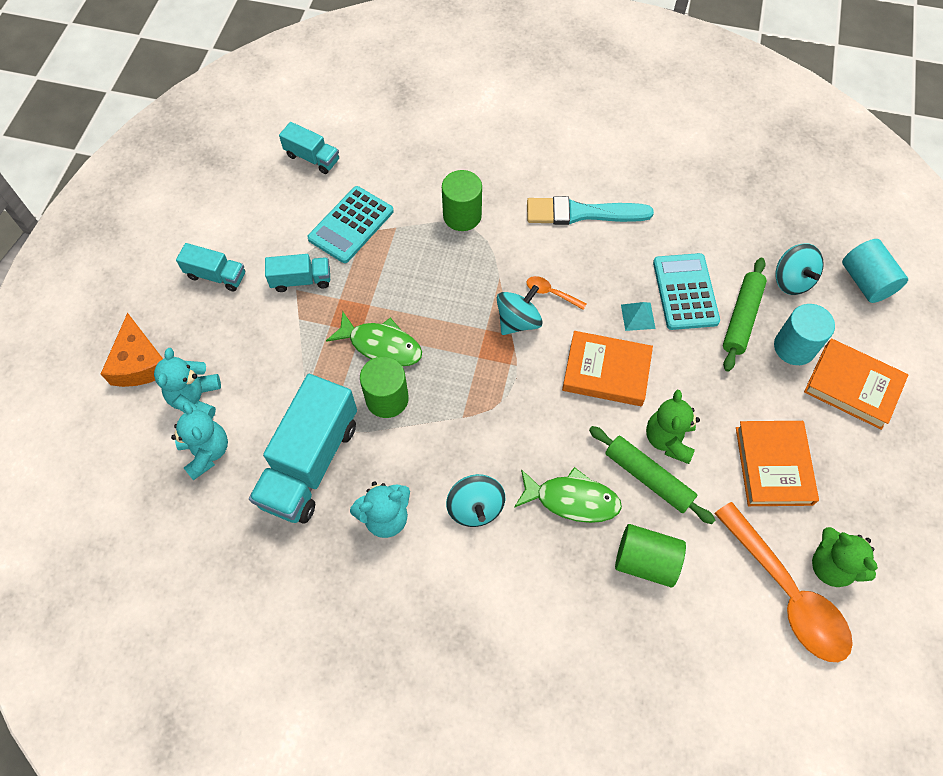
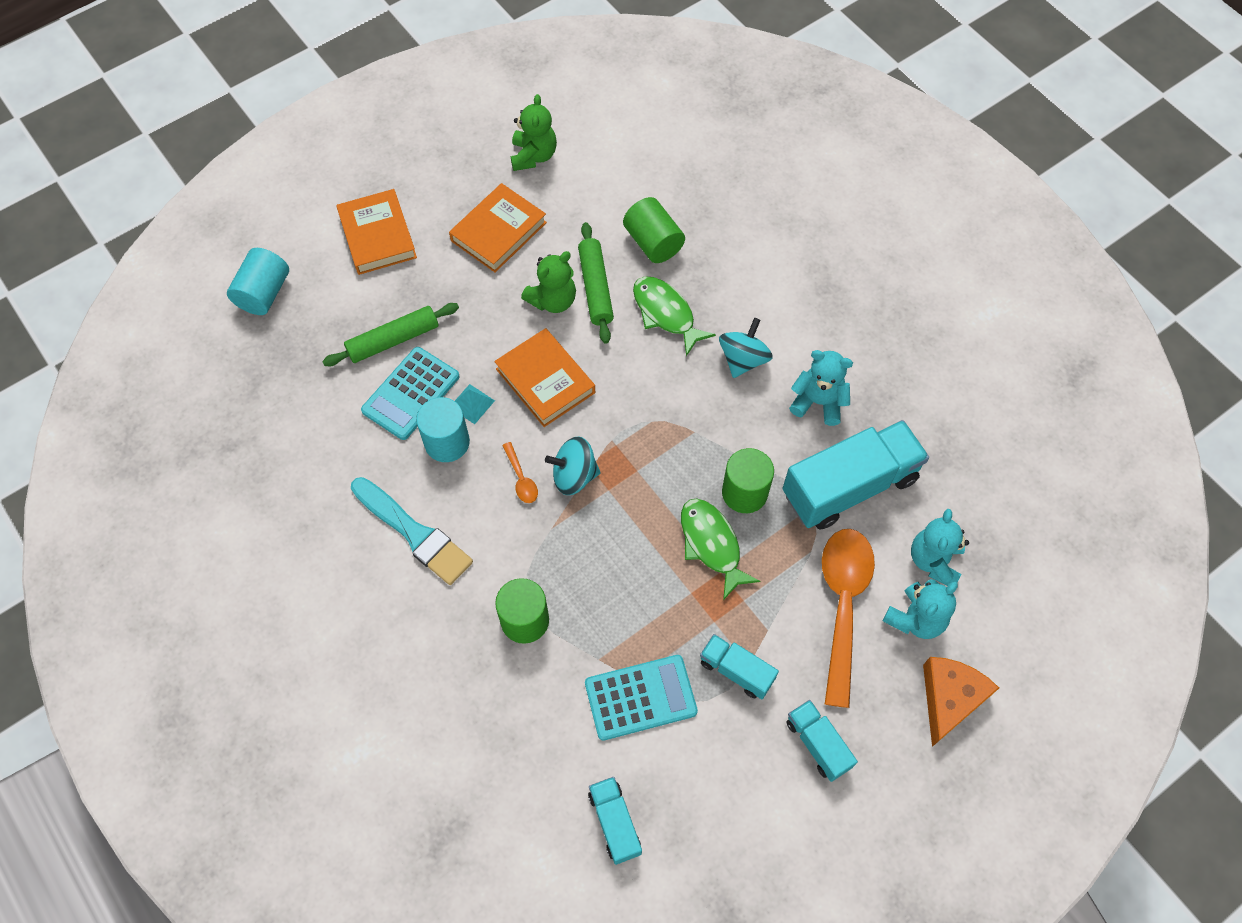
camera: 140 degrees left, 0 degrees up
orange spoon [714,502,853,662] -> orange spoon moved to [822,529,875,708]
turquoise cylinder [774,304,835,365] -> turquoise cylinder moved to [416,397,470,462]
turquoise spinning top [775,243,824,295] -> none

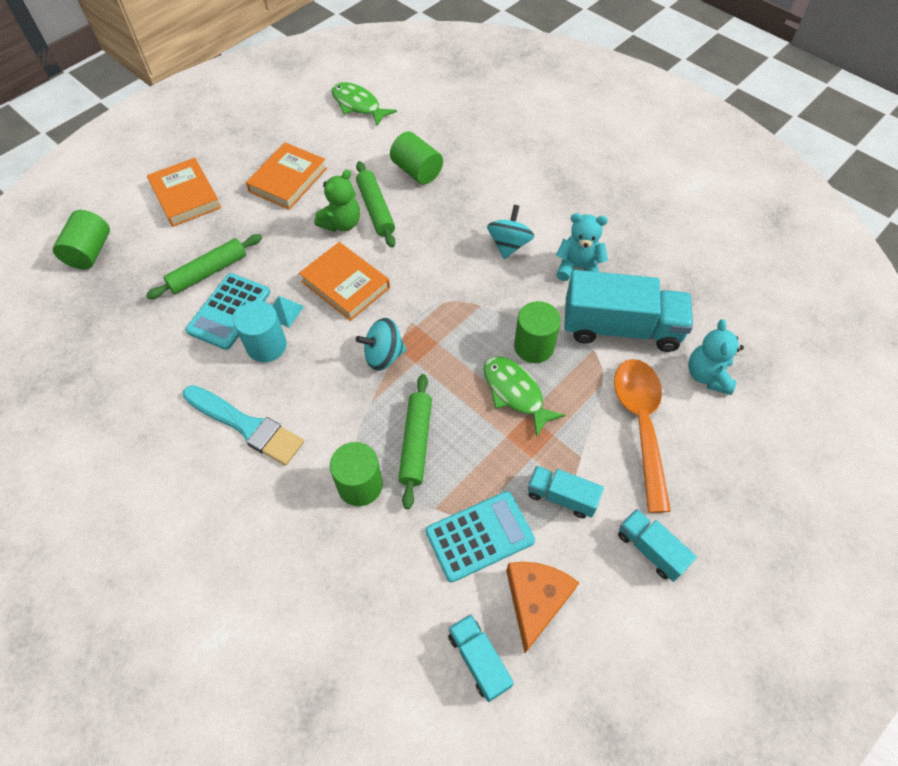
camera: 10 degrees left, 5 degrees down
turquoise cylinder [227,248,289,315] -> green cylinder [53,210,110,270]
orange spoon [502,442,538,503] -> none
green teddy bear [511,94,557,171] -> none
green fish [633,277,716,356] -> green fish moved to [332,82,397,126]
turquoise truck [782,420,929,530] -> turquoise truck turned 45 degrees clockwise [564,270,693,352]
turquoise teddy bear [883,579,958,639] -> none
orange cheese [923,657,999,747] -> orange cheese moved to [506,562,579,653]
none -> green rolling pin [398,374,432,509]

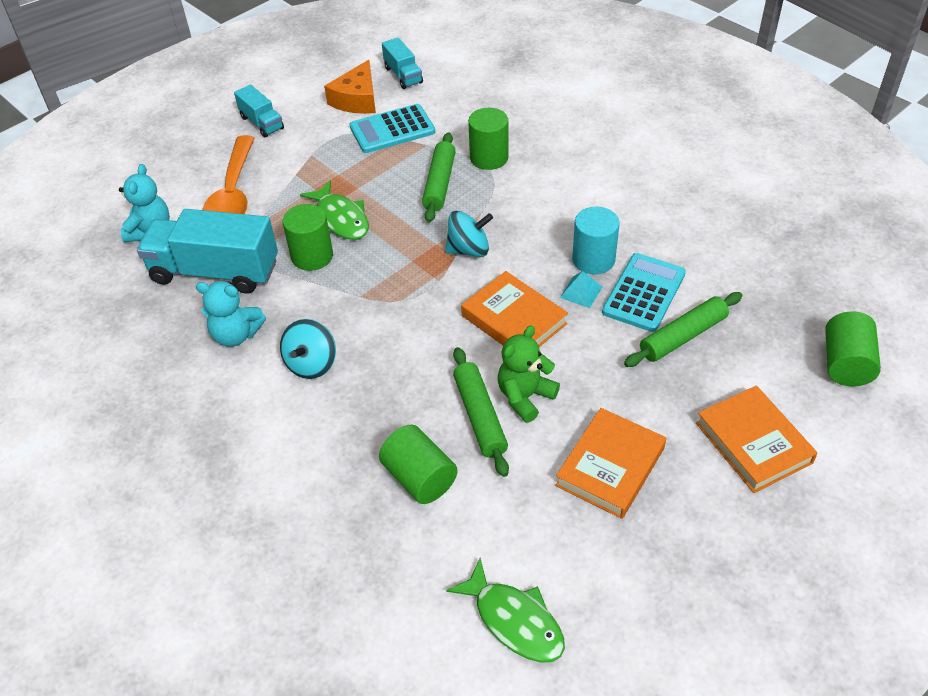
camera: 175 degrees left, 10 degrees down
turquoise brush [183,385,304,466] -> none
turquoise truck [528,466,604,518] -> none

